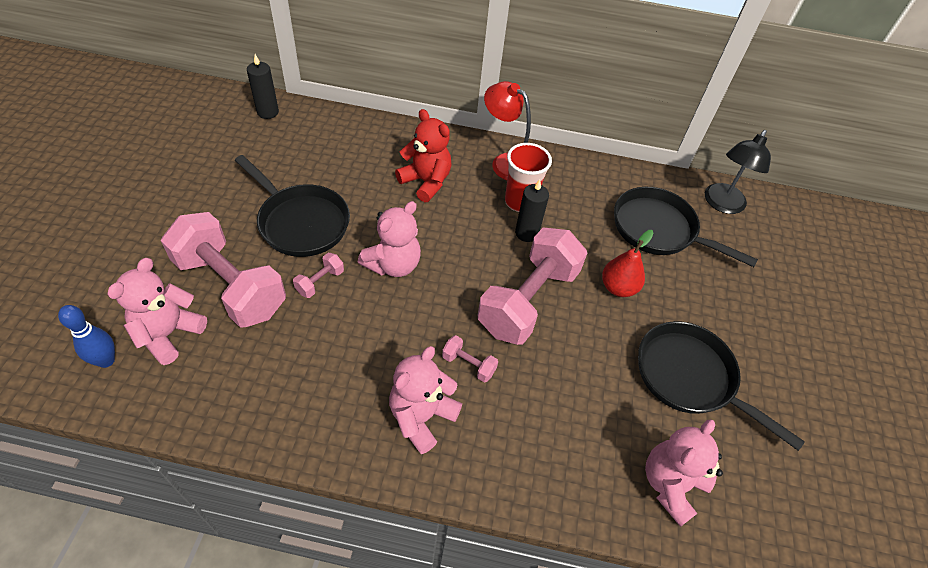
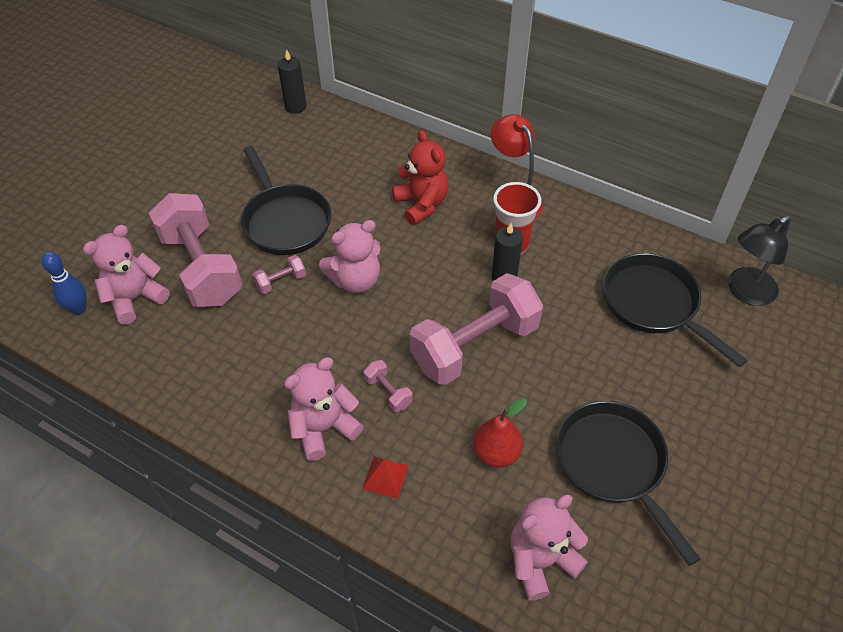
camera: 25 degrees right, 0 degrees up
red pear [602,230,654,297] -> red pear moved to [473,398,527,468]
none -> red pyramid [362,456,409,499]

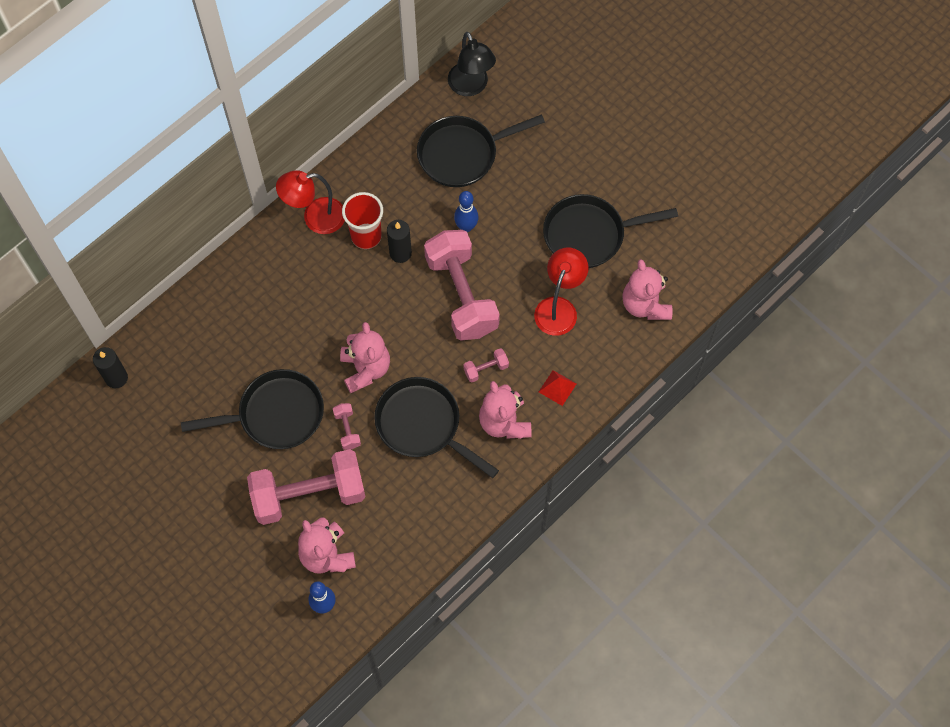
camera: 75 degrees left, 15 degrees up
red teddy bear [392,130,449,225] -> none
red pear [473,398,527,468] -> red lamp [534,248,588,336]
none -> black pan [374,377,499,478]
none -> blue bowling pin [454,191,479,232]

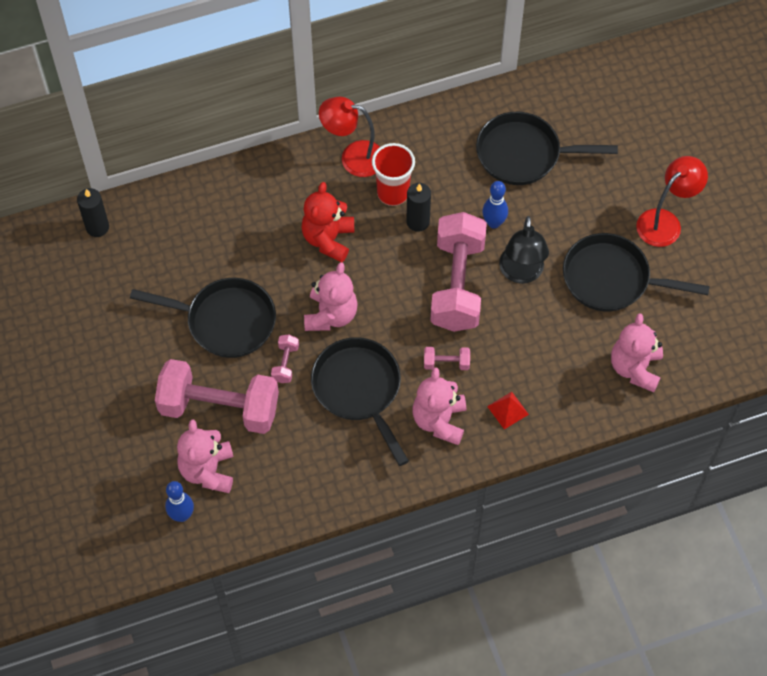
camera: 25 degrees right, 5 degrees down
black lamp [448,32,496,96] -> black lamp moved to [499,216,549,284]
red lamp [534,248,588,336] -> red lamp moved to [636,156,708,247]
none -> red teddy bear [301,182,354,262]

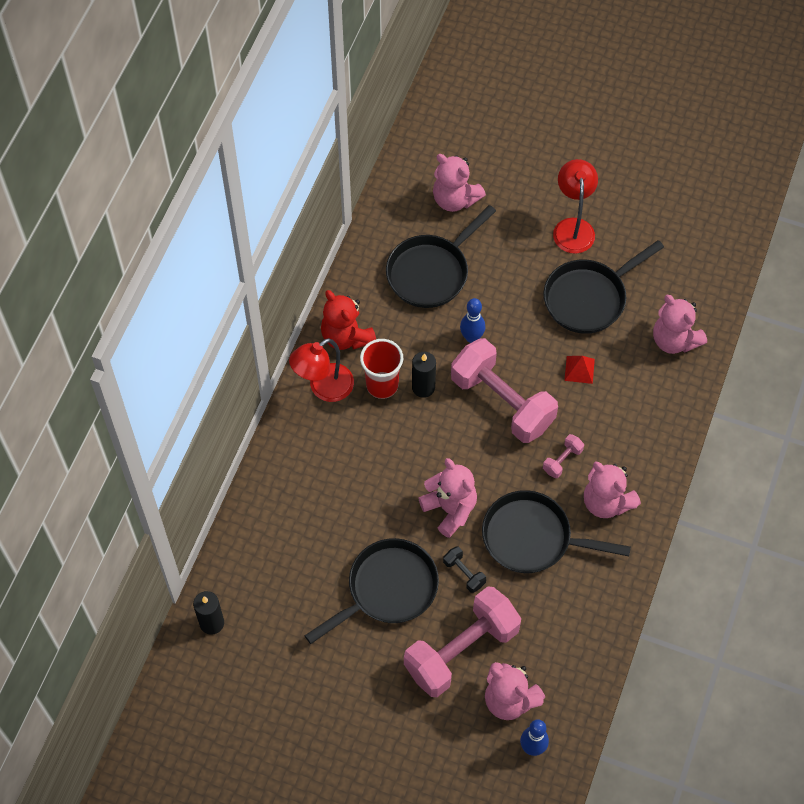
camera: 50 degrees left, 0 degrees up
pink dumbbell [271,335,299,383] -> black dumbbell [443,546,486,593]
red teddy bear [301,182,354,262] -> red teddy bear moved to [321,290,376,350]
red pyramid [487,392,529,429] -> red pyramid moved to [564,356,595,384]
black lamp [499,216,549,284] -> none
none -> pink teddy bear [433,154,486,212]

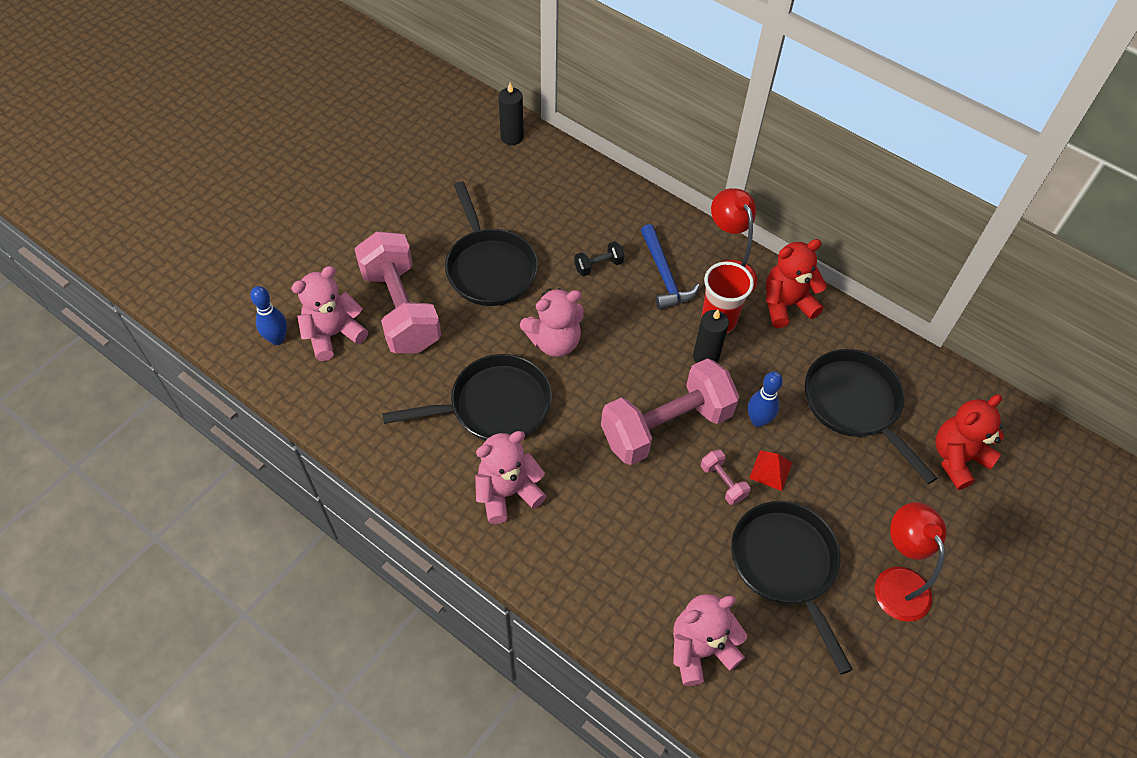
camera: 105 degrees right, 5 degrees down
pink teddy bear [433,154,486,212] -> red teddy bear [935,394,1004,490]
black dumbbell [443,546,486,593] -> black dumbbell moved to [574,242,624,276]
black pan [482,490,631,573] -> black pan turned 45 degrees clockwise [382,354,552,441]
pink dumbbell [543,434,584,478] -> pink dumbbell moved to [701,450,750,505]
red lamp [553,159,598,254] -> red lamp turned 120 degrees counterclockwise [875,502,947,622]
red pyramid [564,356,595,384] -> red pyramid moved to [749,450,792,491]
none -> blue hammer [641,224,700,310]

